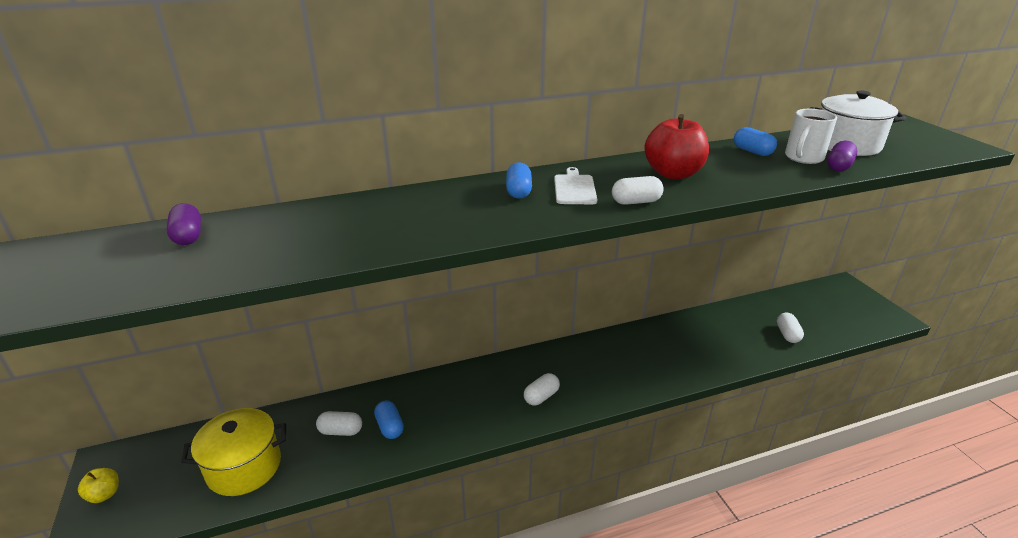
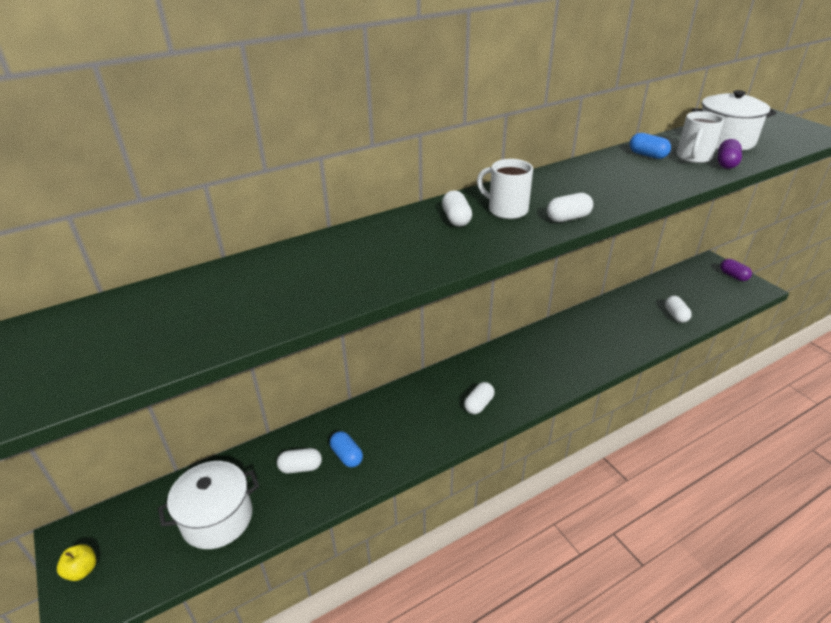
camera: 10 degrees left, 5 degrees up
purple capsule [167,203,201,245] -> purple capsule moved to [720,259,752,281]
yellow pot [181,408,286,496] -> white pot [158,461,259,549]
blue capsule [506,162,532,199] -> white capsule [442,190,472,227]
white cutting board [554,167,597,204] -> white mug [477,159,533,219]
red apple [644,114,709,179] -> none

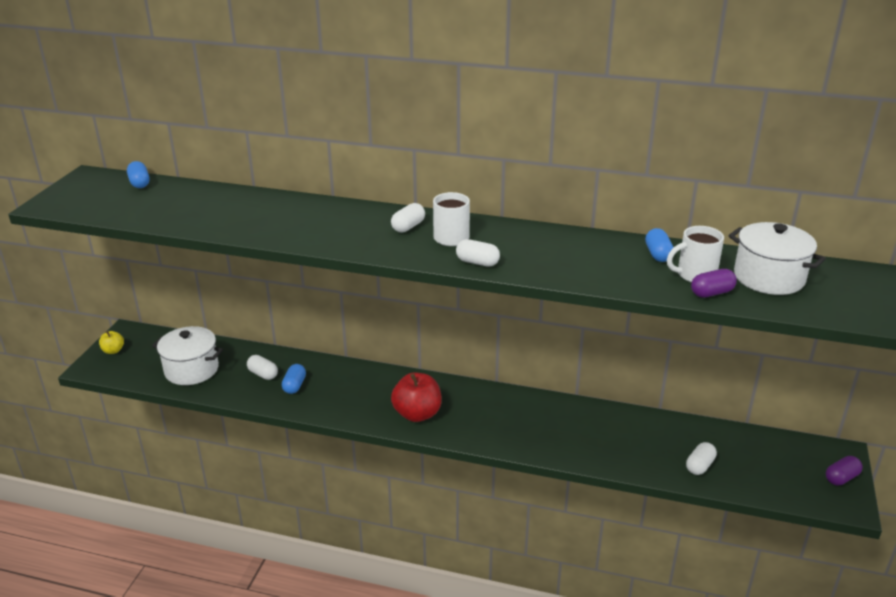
camera: 45 degrees right, 5 degrees down
white capsule [464,382,494,414] -> red apple [391,373,442,422]
purple capsule [720,259,752,281] -> purple capsule turned 45 degrees clockwise [826,456,863,486]
none -> blue capsule [127,161,150,188]

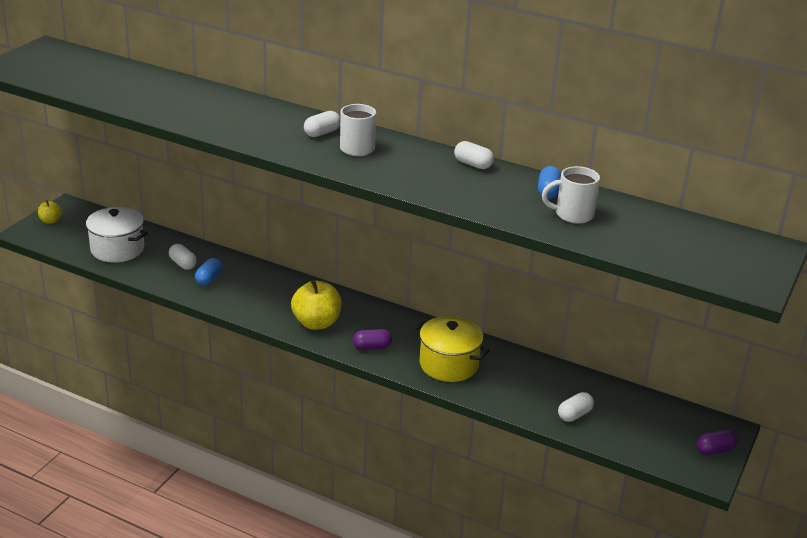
camera: 10 degrees right, 0 degrees up
blue capsule [127,161,150,188] -> none
red apple [391,373,442,422] -> yellow apple [291,280,341,330]
white capsule [456,239,500,267] -> white capsule moved to [454,141,494,169]
purple capsule [691,269,737,298] -> purple capsule moved to [352,329,392,350]
white pot [728,222,826,295] -> none
none -> yellow pot [413,316,490,382]

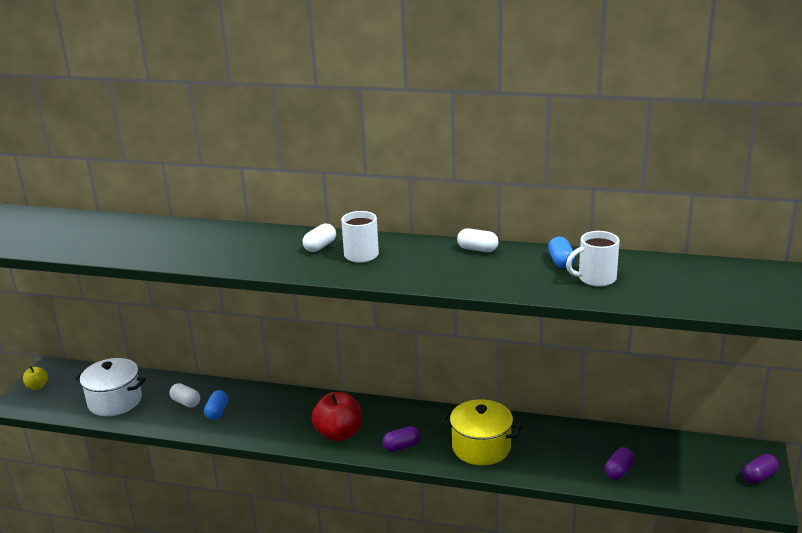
camera: 10 degrees left, 5 degrees down
yellow apple [291,280,341,330] -> red apple [312,392,362,441]
white capsule [558,392,594,422] -> purple capsule [604,447,635,480]

